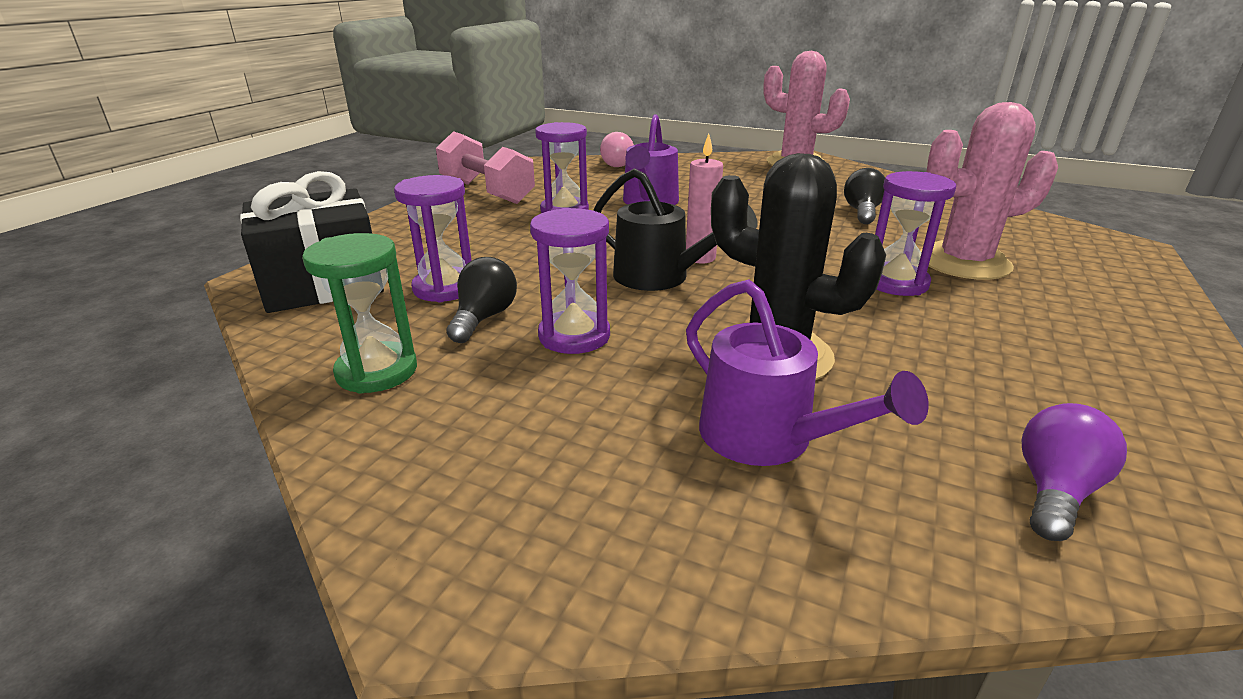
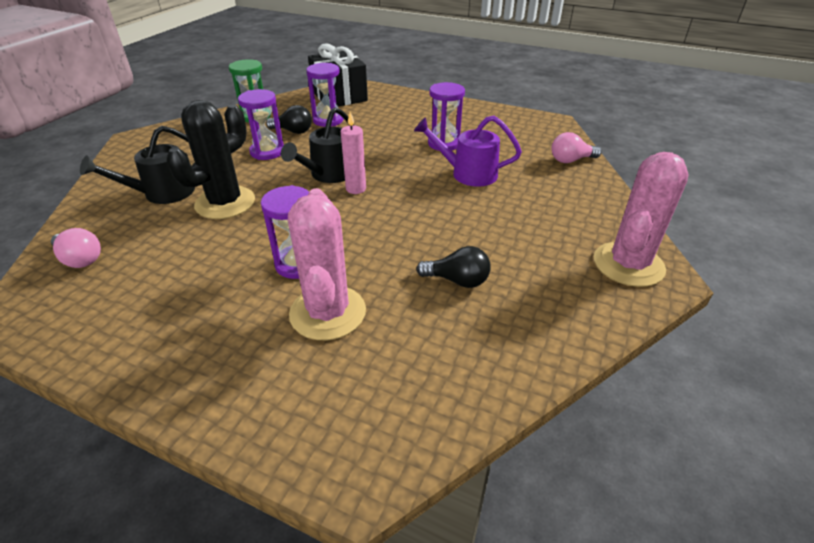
camera: 90 degrees right, 10 degrees up
pink dumbbell [436,131,535,204] -> none
purple watering can [686,280,929,466] -> black watering can [80,126,196,204]
purple light bulb [1022,403,1127,541] -> pink light bulb [51,228,101,268]

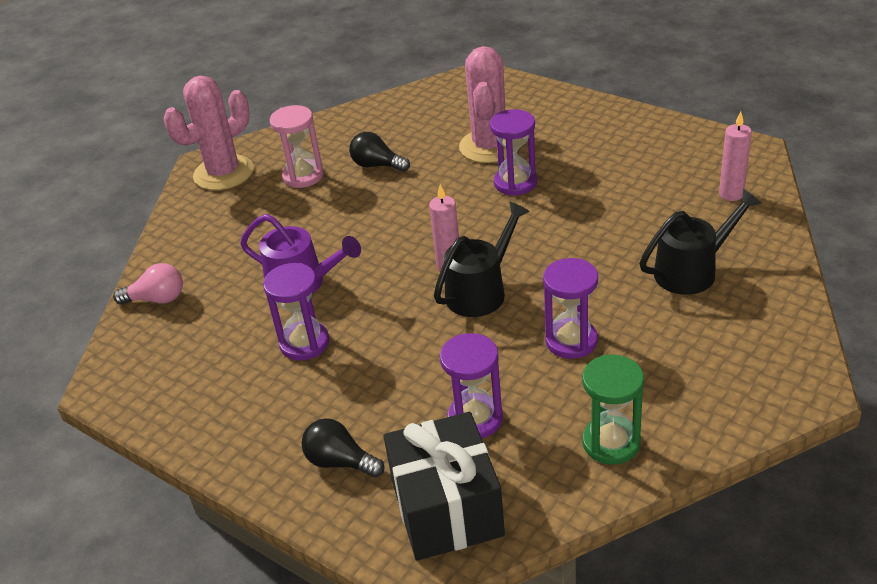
camera: 165 degrees left, 0 degrees up
pink light bulb [51,228,101,268] -> pink candle [719,112,752,201]
black cactus [167,100,255,219] -> none
black light bulb [266,105,312,134] -> black light bulb moved to [301,418,384,477]
none -> pink hourglass [269,105,324,188]

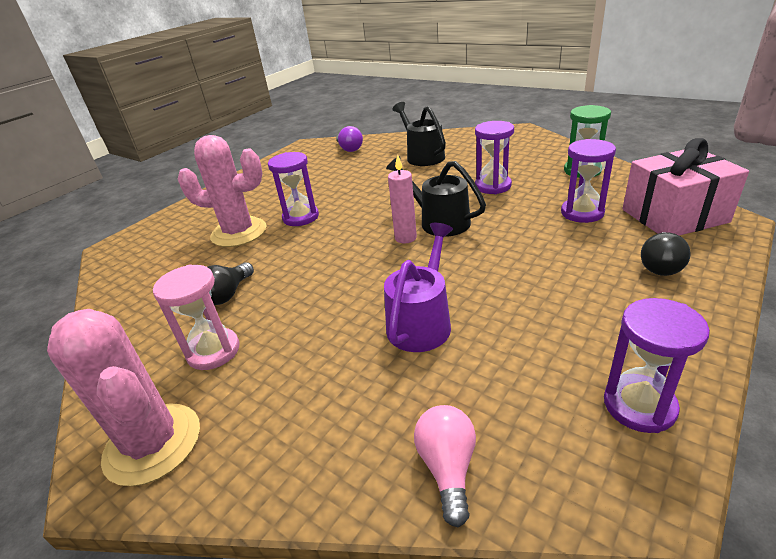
camera: 90 degrees left, 5 degrees down
purple hourglass [263,263,329,360] -> purple hourglass moved to [604,298,710,433]
black gift [383,412,505,561] -> pink gift [622,138,749,236]
pink candle [719,112,752,201] -> purple light bulb [336,126,363,152]

